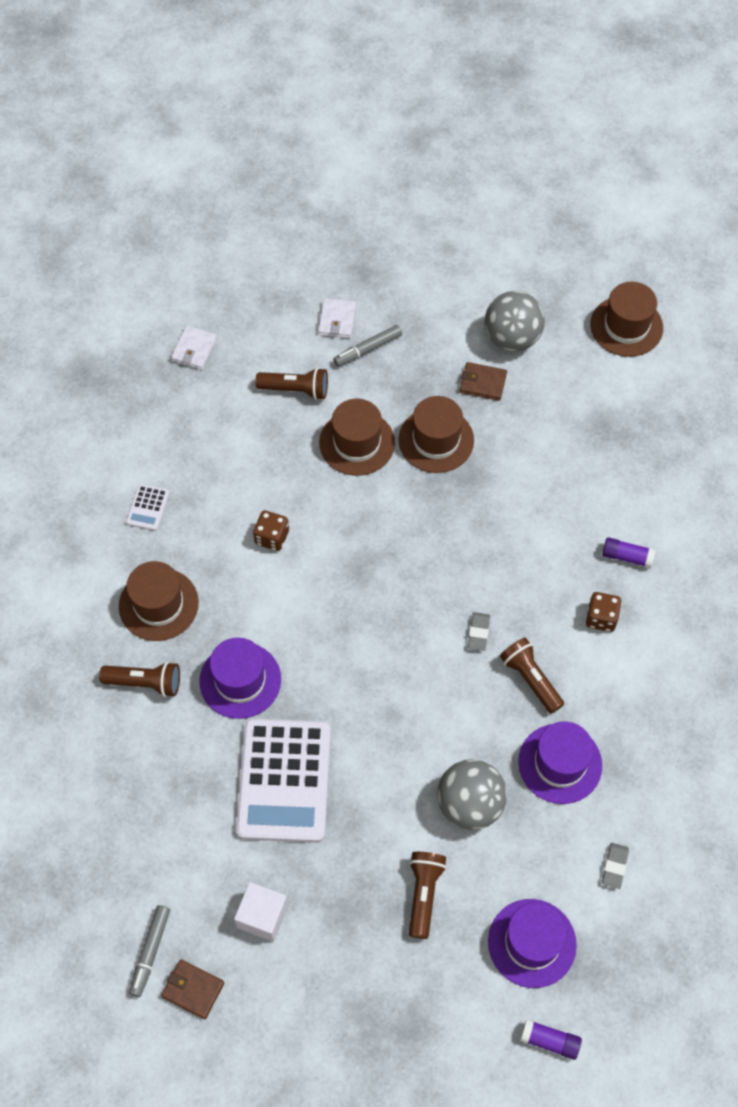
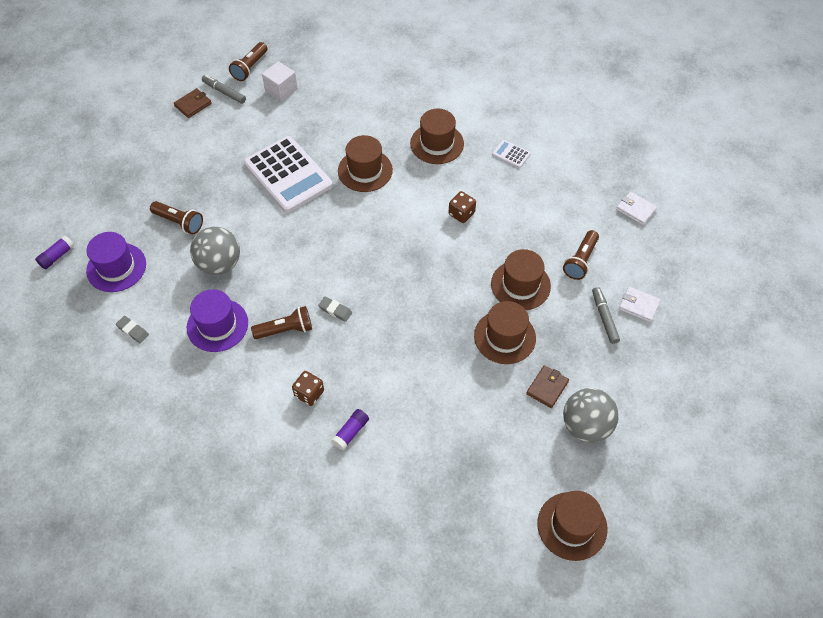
camera: 110 degrees right, 5 degrees down
brown flashlight [99,662,180,697] -> brown flashlight moved to [229,42,268,81]
purple hat [199,638,281,719] -> brown hat [338,135,393,192]
white cube [234,882,288,942] -> white cube moved to [262,61,298,102]
white calculator [236,719,331,843] -> white calculator turned 150 degrees counterclockwise [244,136,333,213]

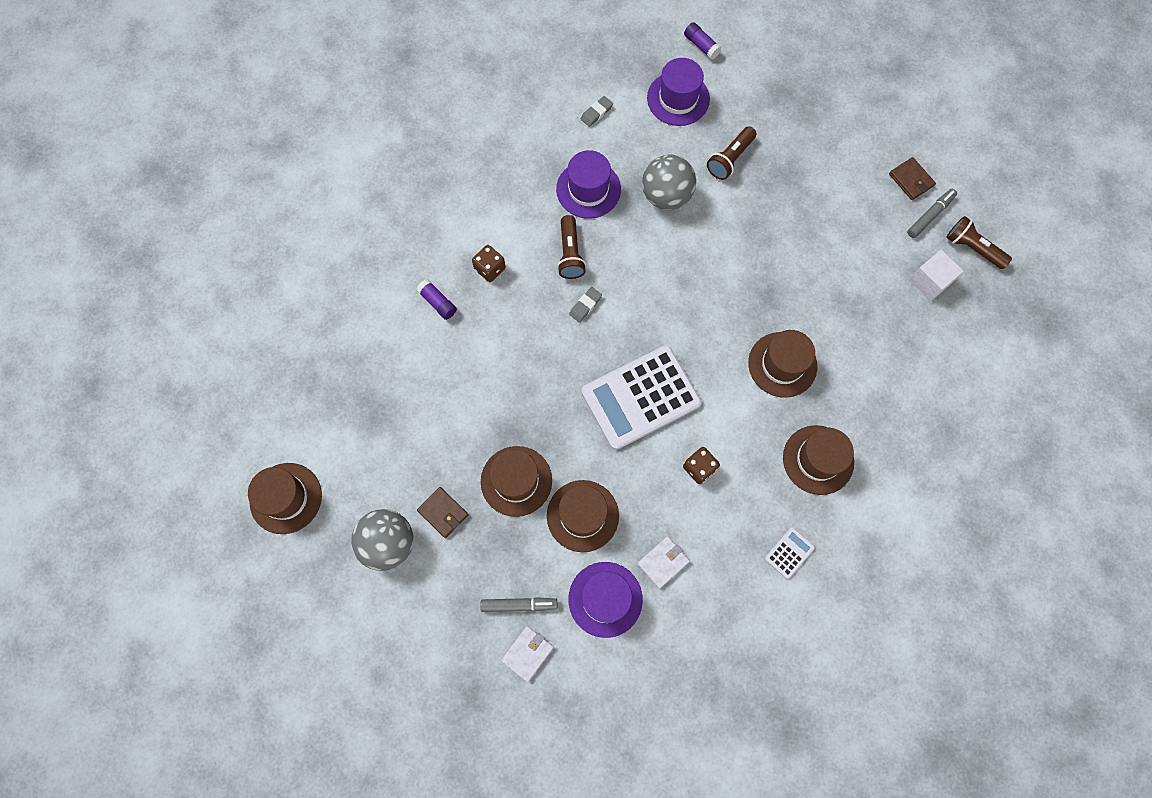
camera: 100 degrees right, 15 degrees up
white calculator [244,136,333,213] -> white calculator moved to [582,345,702,450]
brown flashlight [563,230,599,280] -> purple hat [568,562,643,638]
white wallet [616,191,657,225] -> white wallet moved to [637,536,690,589]

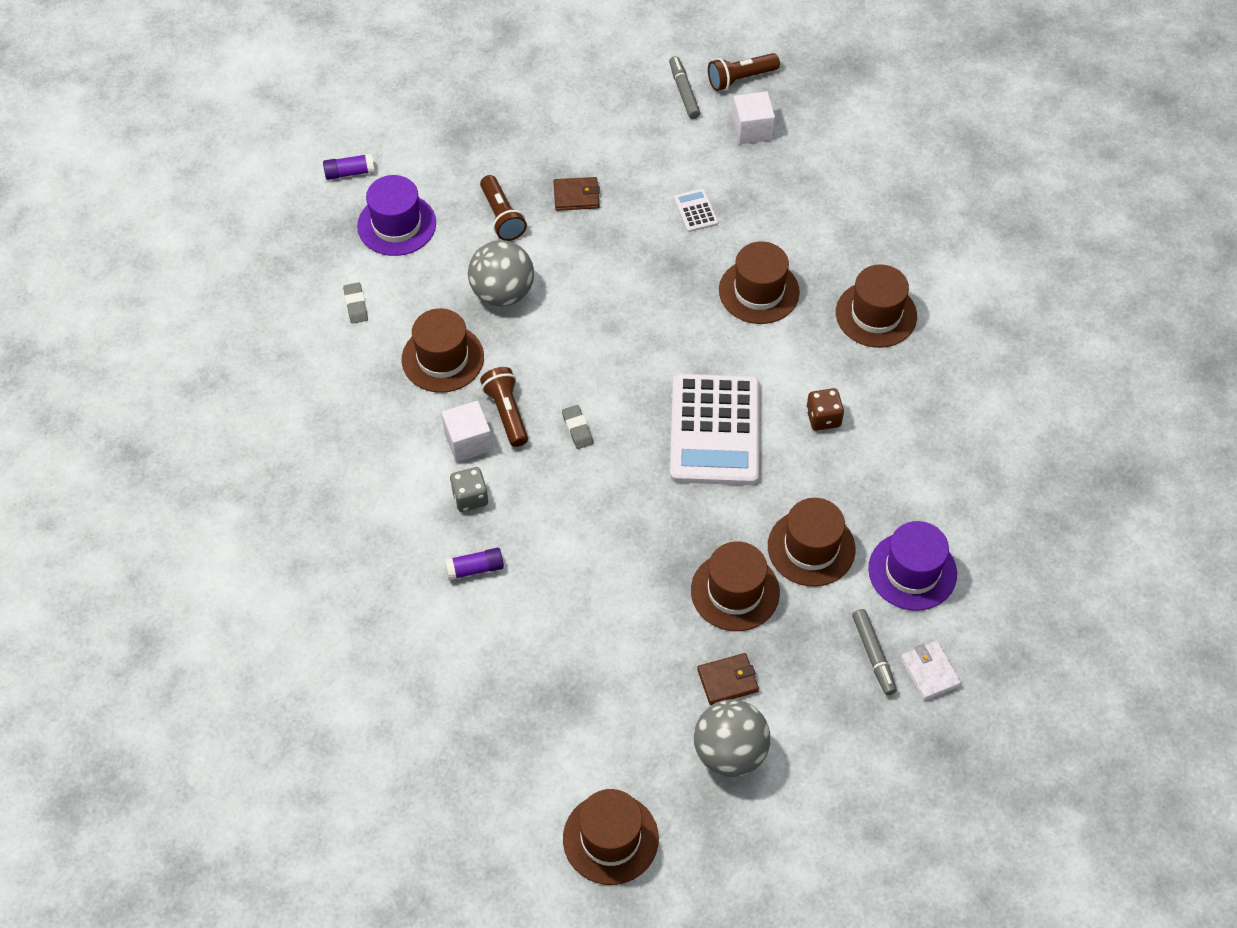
camera: 60 degrees left, 15 degrees down
brown dice [472,245,506,282] -> grey dice [450,467,488,512]
grey marker [480,597,557,612] -> grey marker turned 135 degrees clockwise [852,609,897,695]
purple hat [556,150,621,219] -> brown hat [402,308,484,393]
brown flashlight [557,215,586,279] -> brown flashlight turned 135 degrees counterclockwise [480,367,528,447]
white wallet [637,536,690,589] -> none
white calculator [765,527,815,579] -> white calculator moved to [674,188,718,232]
brown wallet [889,157,936,200] -> brown wallet moved to [554,177,600,211]
none -> white cube [441,401,492,462]

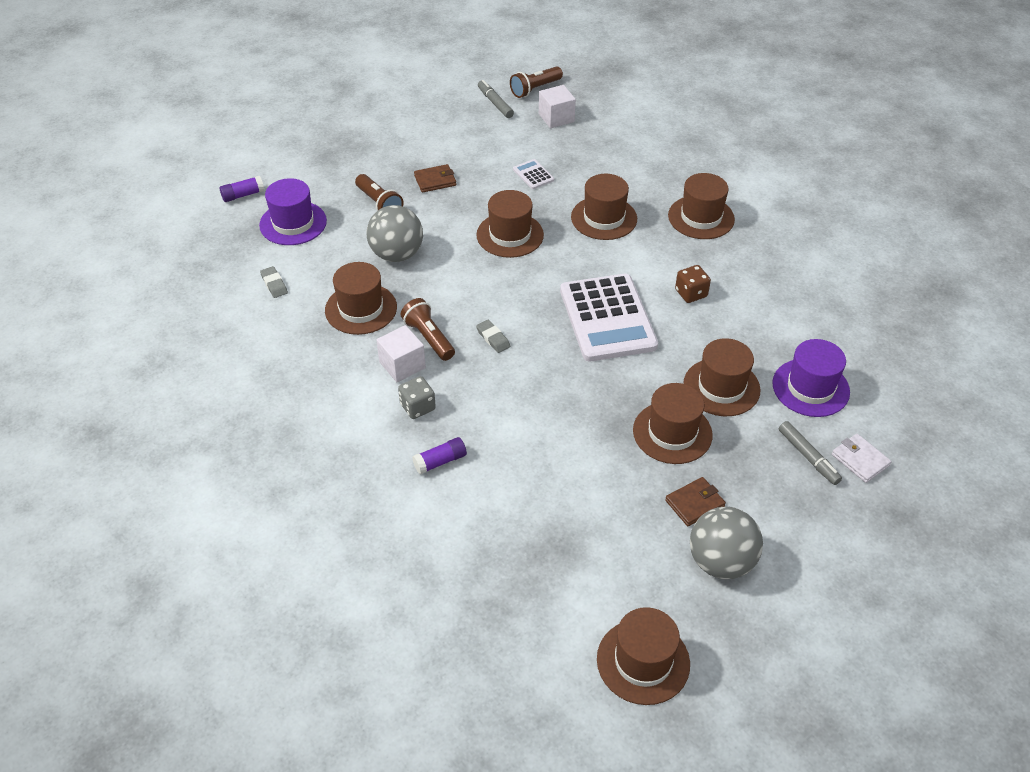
camera: 15 degrees left, 10 degrees down
none -> brown hat [476,190,544,258]

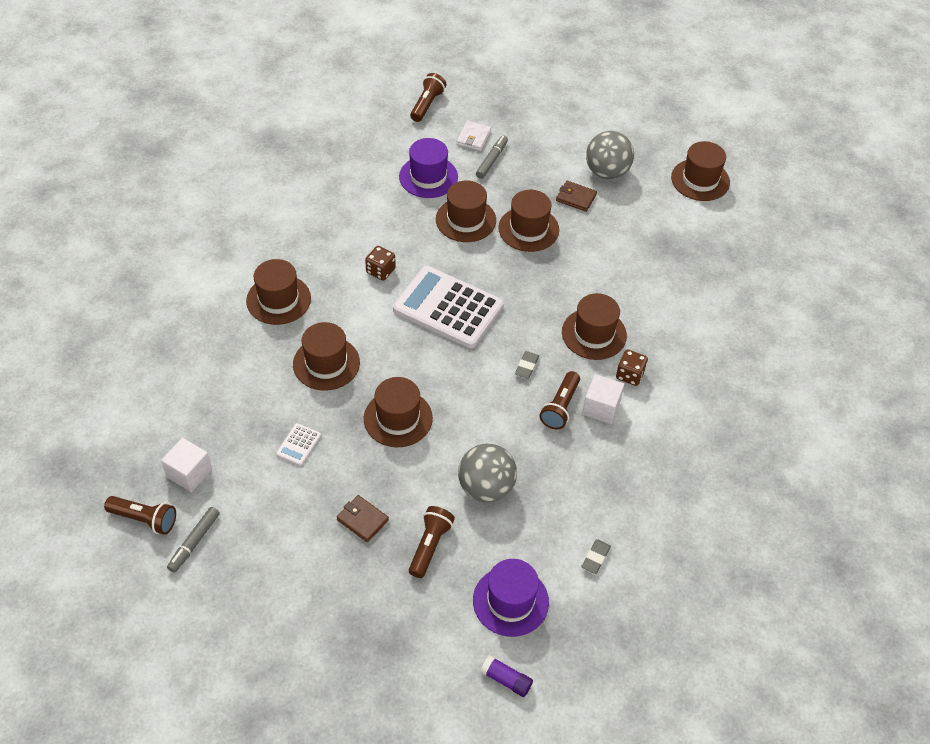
camera: 125 degrees left, 5 degrees up
brown hat [325,262,397,335] -> brown hat moved to [562,293,627,360]
grey dice [398,376,436,419] -> brown dice [616,350,648,386]
purple glue stick [412,437,467,475] -> none
white calculator [560,274,658,361] -> white calculator turned 105 degrees counterclockwise [393,266,504,348]
none -> brown flashlight [410,73,446,122]

